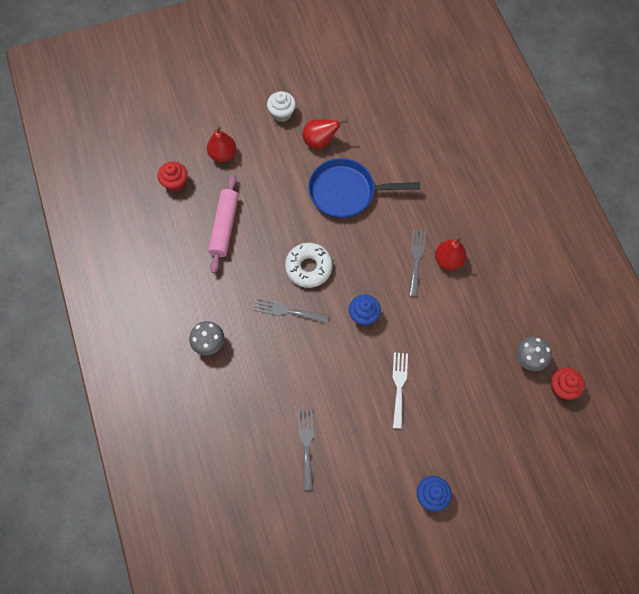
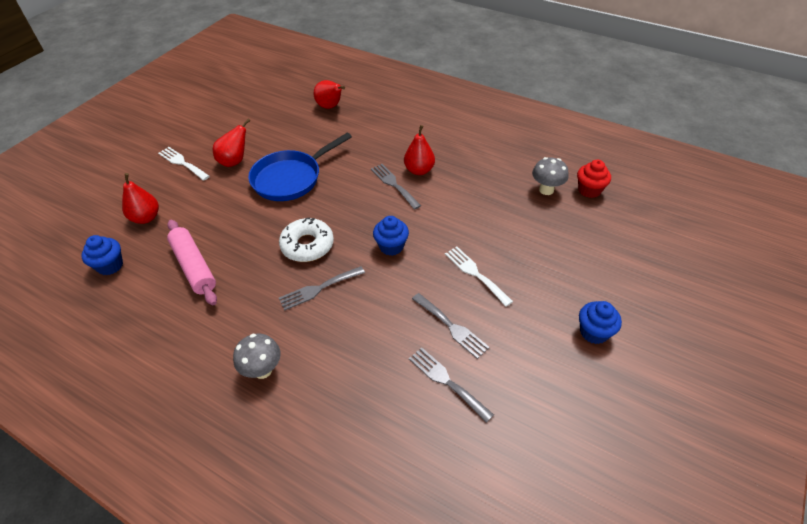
camera: 40 degrees left, 20 degrees down
red cupcake [158,161,188,192] -> blue cupcake [81,235,123,275]
white cupcake [267,91,296,122] -> white fork [158,147,210,181]
none -> red pear [314,80,345,109]
none -> grey fork [412,293,490,359]

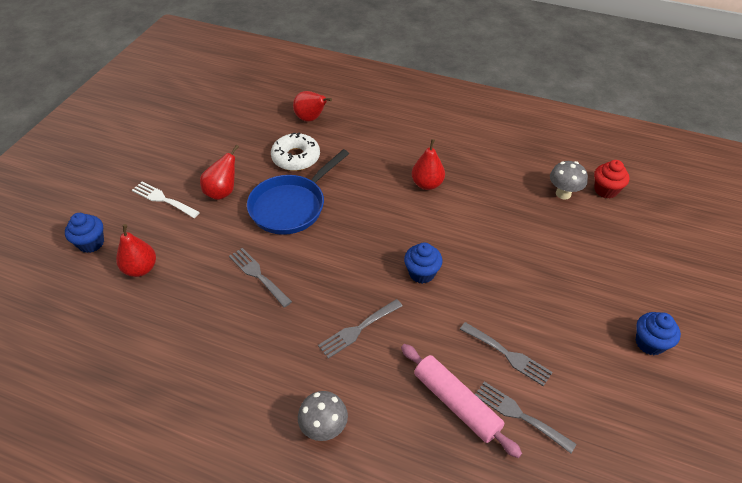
camera: 10 degrees left, 0 degrees up
blue cupcake [81,235,123,275] -> blue cupcake moved to [65,213,104,253]
pink rolling pin [167,220,217,305] -> pink rolling pin moved to [401,344,522,458]
white donut [279,218,334,262] -> white donut moved to [271,132,320,171]
grey fork [371,164,421,210] -> grey fork moved to [229,248,292,307]
white fork [445,247,513,307] -> none

